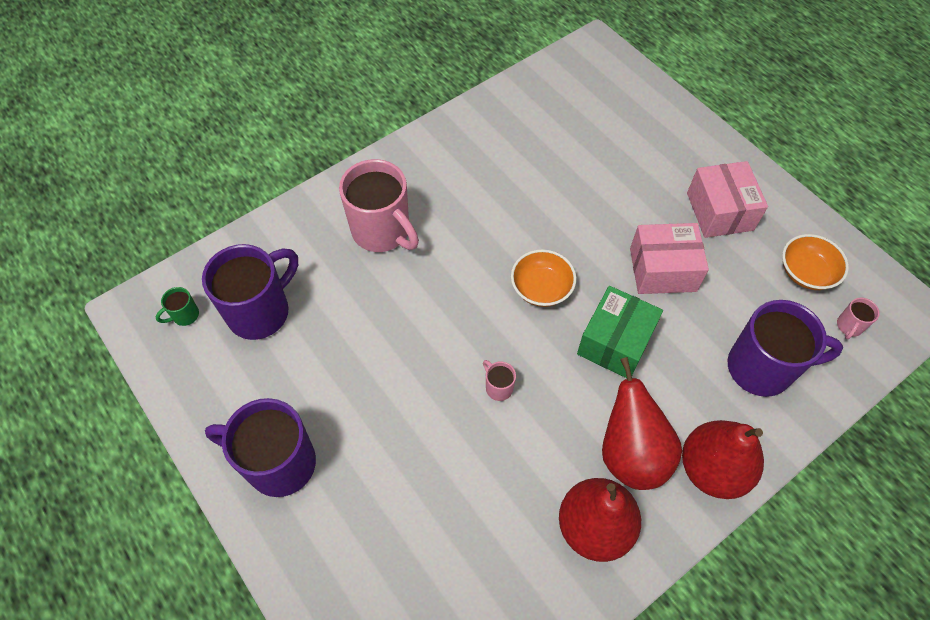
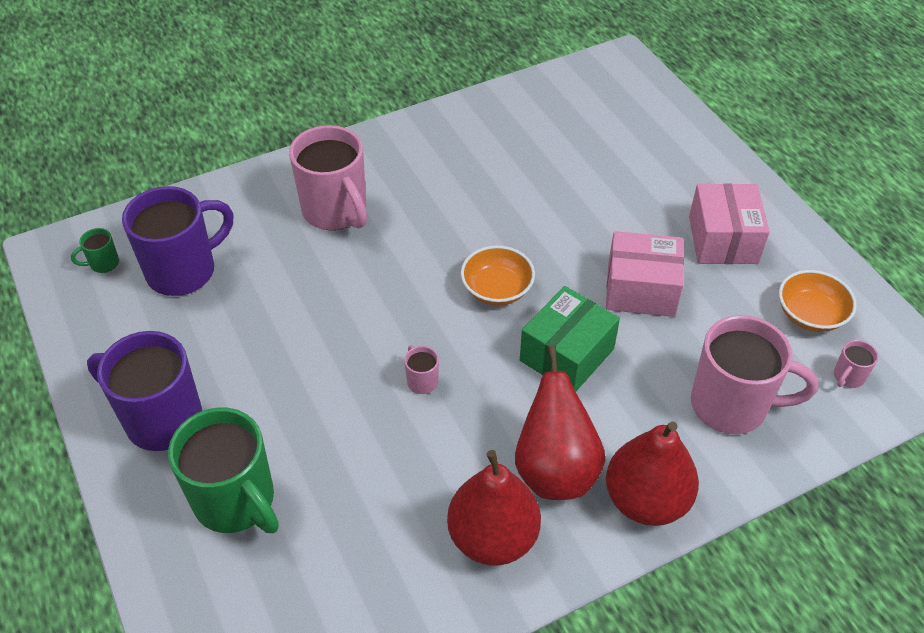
camera: 10 degrees right, 10 degrees down
purple mug [728,300,843,397] -> pink mug [691,315,818,434]
none -> green mug [168,407,278,533]

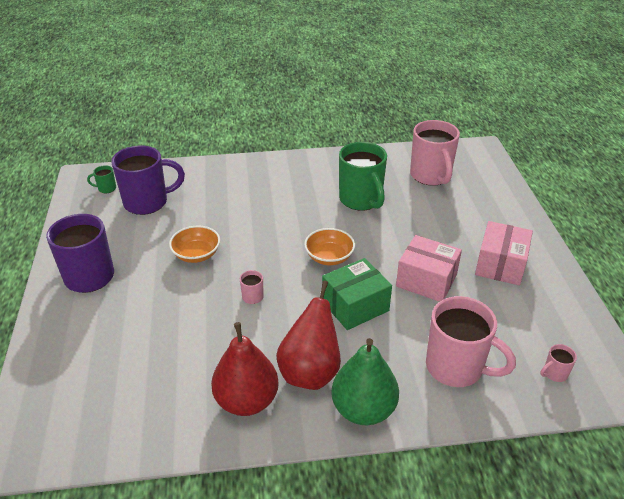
camera: 20 degrees right, 10 degrees down
green mug [168,407,278,533] -> green mug moved to [339,142,387,211]
pink mug [289,125,367,230] -> pink mug moved to [410,120,460,186]
red pear [606,422,699,526] -> green pear [331,338,399,425]
orange bowl [779,270,857,332] -> orange bowl moved to [169,226,220,263]

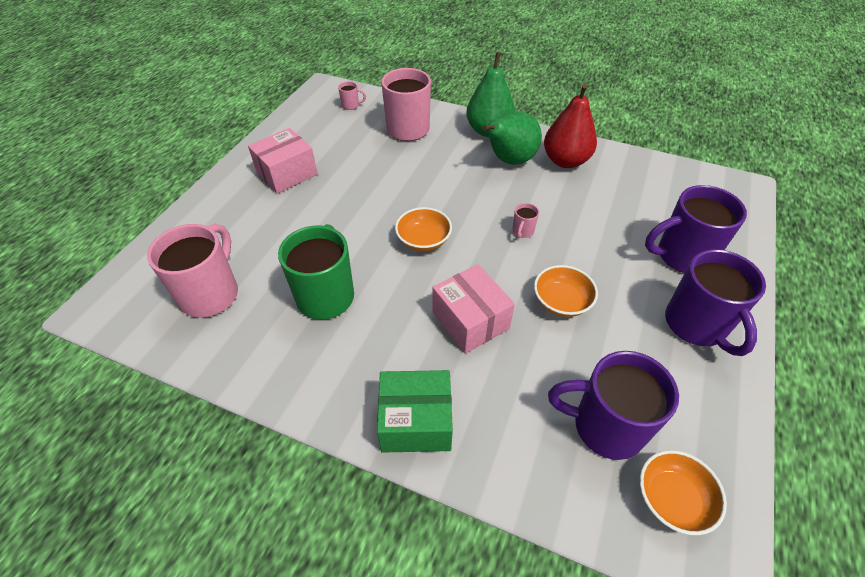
camera: 150 degrees left, 10 degrees up
green mug [87,165,116,193] -> orange bowl [640,450,727,535]
red pear [276,281,341,390] -> green pear [482,112,542,165]
green box [322,258,392,330] -> green box moved to [377,370,453,453]
pink box [396,235,462,302] -> pink box moved to [432,264,515,353]
none -> purple mug [645,185,747,273]

